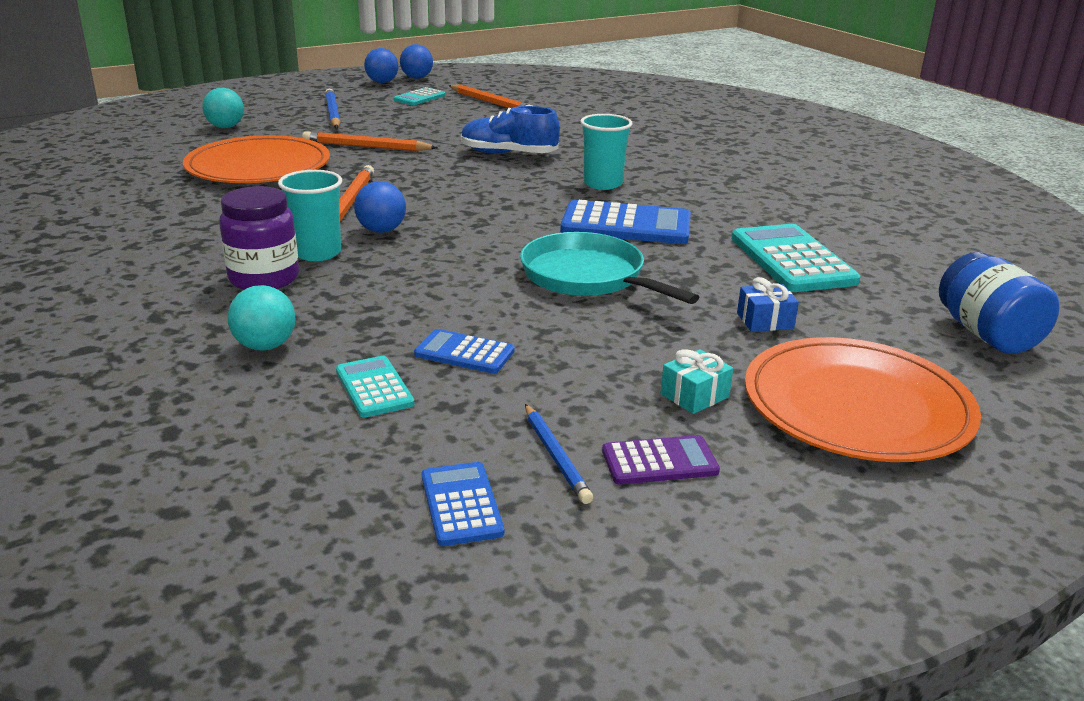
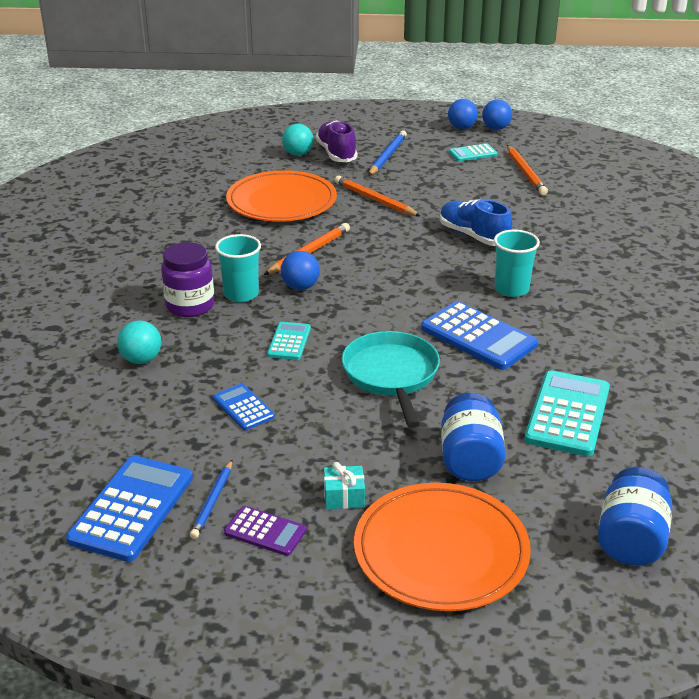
camera: 35 degrees right, 5 degrees up
turquoise calculator [336,356,415,418] -> turquoise calculator moved to [267,322,311,360]
blue calculator [422,462,504,546] -> blue calculator [66,456,193,562], size x1.82
blue gift [737,277,799,332] -> blue jar [441,393,506,481]
none -> purple shoe [316,120,357,162]

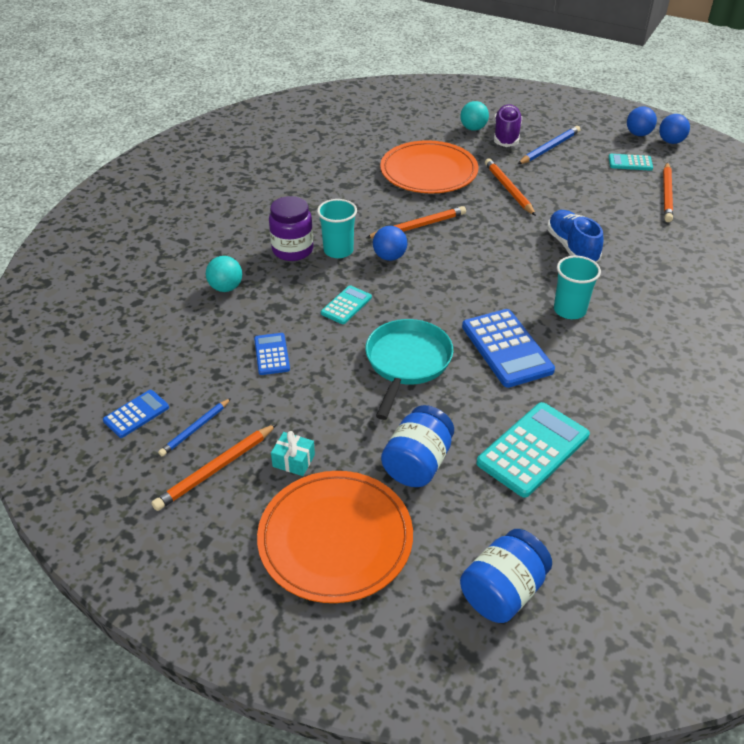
camera: 25 degrees right, 10 degrees up
blue calculator [66,456,193,562] -> blue calculator [103,390,169,438], size x0.55
purple calculator [224,506,307,556] -> orange pencil [151,424,277,511]

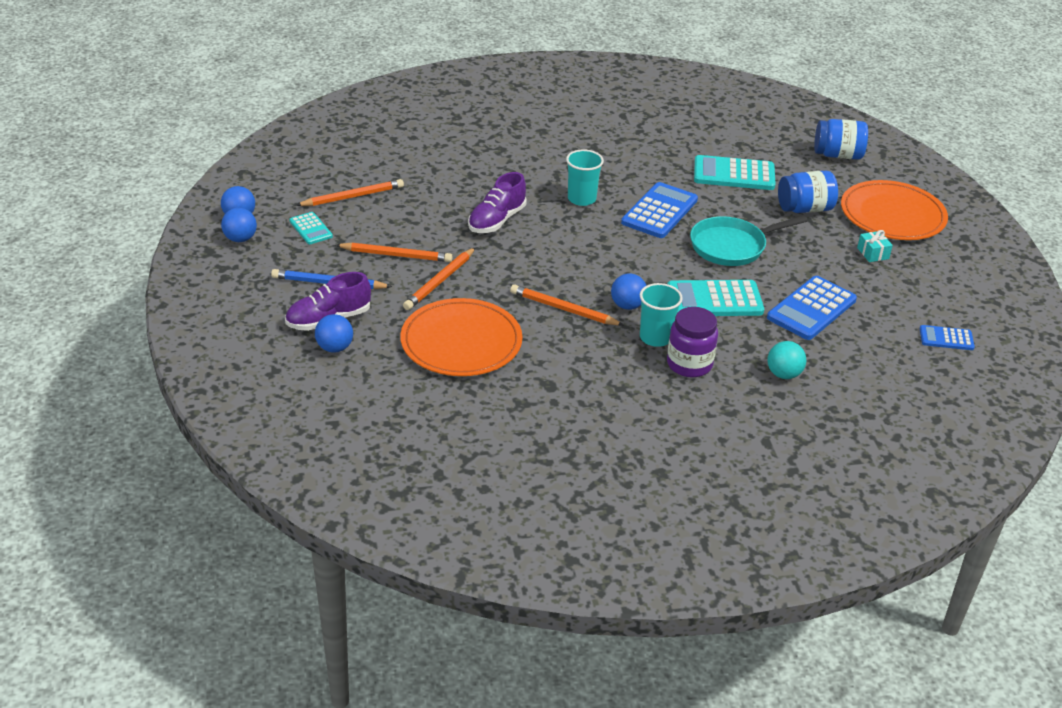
camera: 130 degrees left, 5 degrees down
orange pencil [151,424,277,511] -> orange pencil moved to [336,242,453,262]
blue pencil [158,398,231,456] -> none
blue calculator [254,333,290,375] -> blue calculator [767,276,857,340], size x1.82
turquoise calculator [321,285,372,324] -> turquoise calculator [668,280,764,316], size x1.82
turquoise ball [460,101,489,131] -> blue ball [315,314,353,353]
blue shoe [547,210,604,263] -> purple shoe [468,172,526,233]

